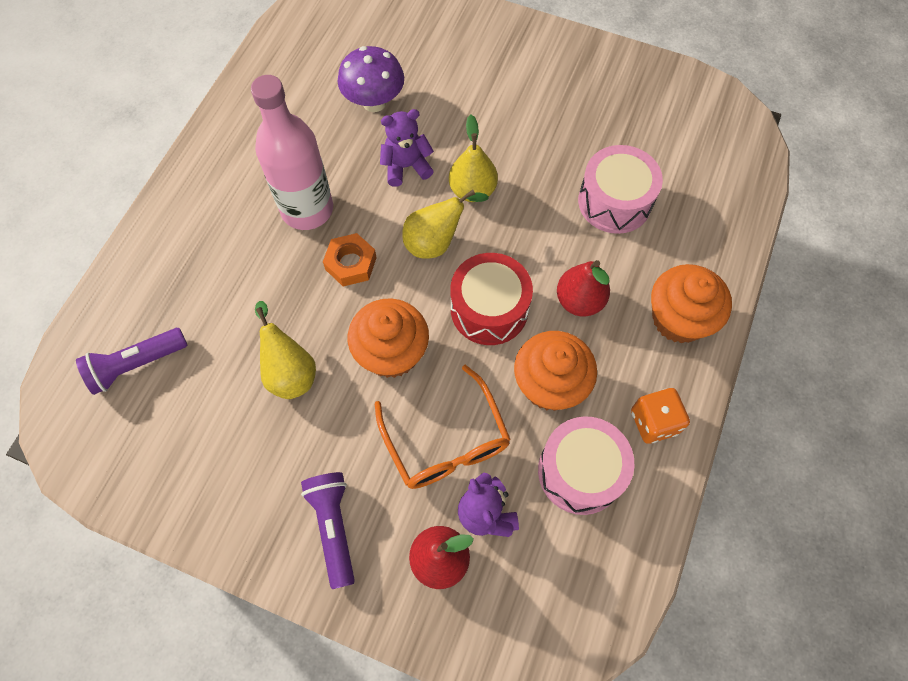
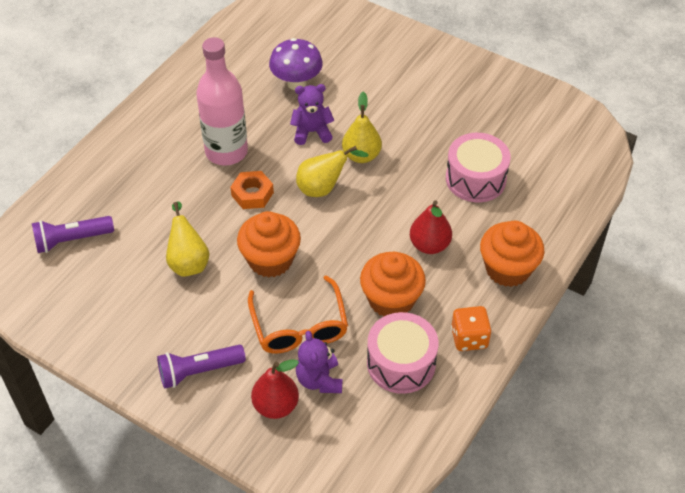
camera: 10 degrees right, 15 degrees down
purple flashlight [301,472,355,589] -> purple flashlight turned 105 degrees counterclockwise [157,345,246,389]
red drum [450,253,533,345] -> none

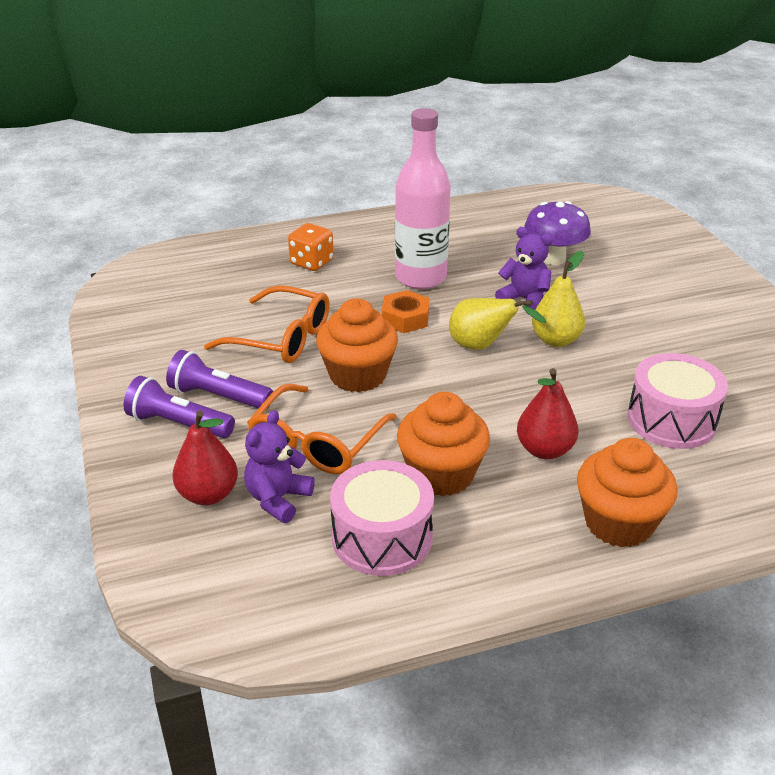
camera: 40 degrees right, 15 degrees down
purple flashlight [32,216,114,253] -> purple flashlight moved to [166,350,273,409]
yellow pear [166,202,209,277] -> orange glasses [204,285,330,363]
orange dice [451,306,492,351] -> orange dice moved to [288,223,334,271]

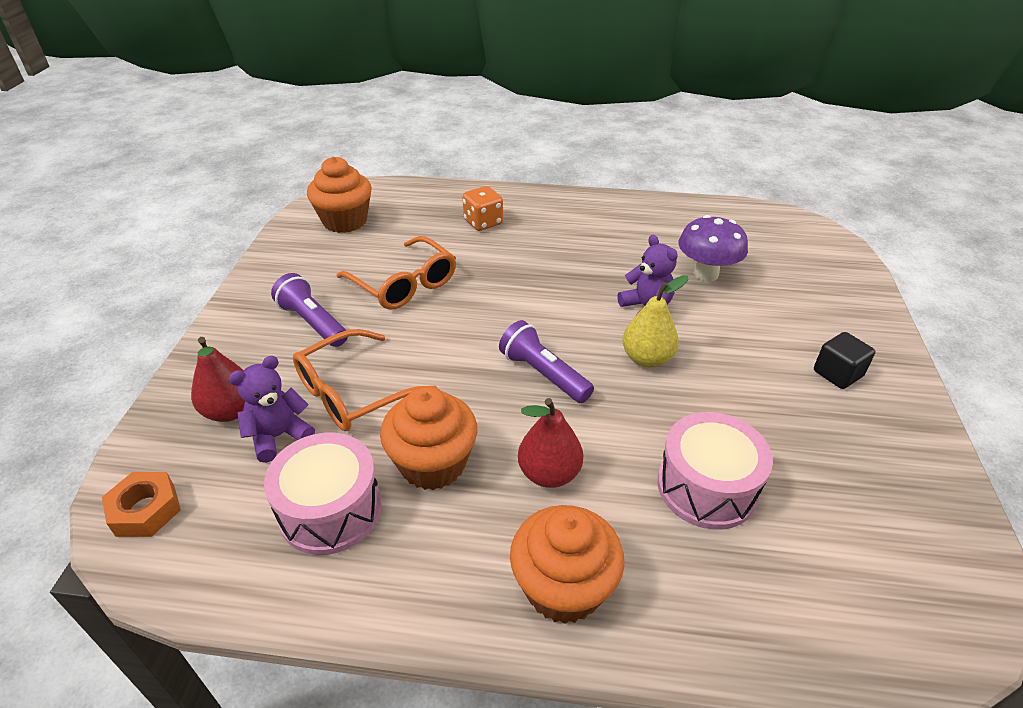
camera: 25 degrees right, 5 degrees up
purple flashlight [124,376,235,438] -> purple flashlight moved to [499,320,594,403]
orange cupcake [316,298,398,392] -> orange cupcake moved to [307,157,372,233]
orange nut [382,290,429,333] -> orange nut moved to [102,472,181,537]
pink bottle [395,108,451,289] -> none
yellow pear [449,298,546,350] -> none
none -> black cube [814,332,875,389]

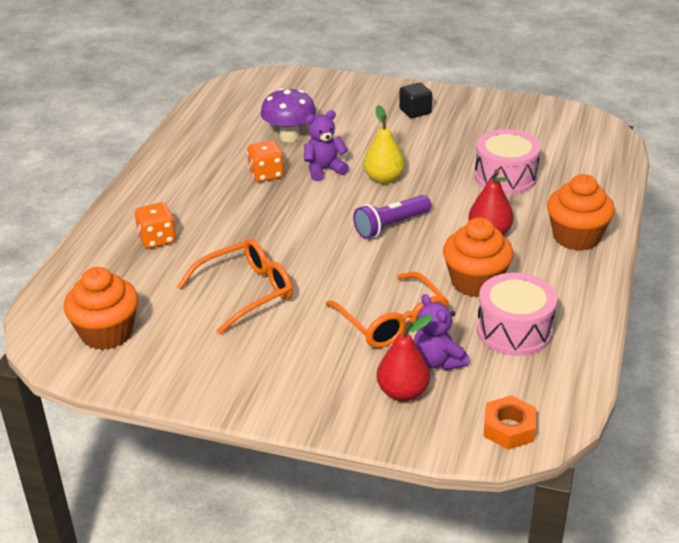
camera: 80 degrees left, 5 degrees down
purple flashlight [271,273,348,347] -> none
none -> orange dice [247,140,284,182]

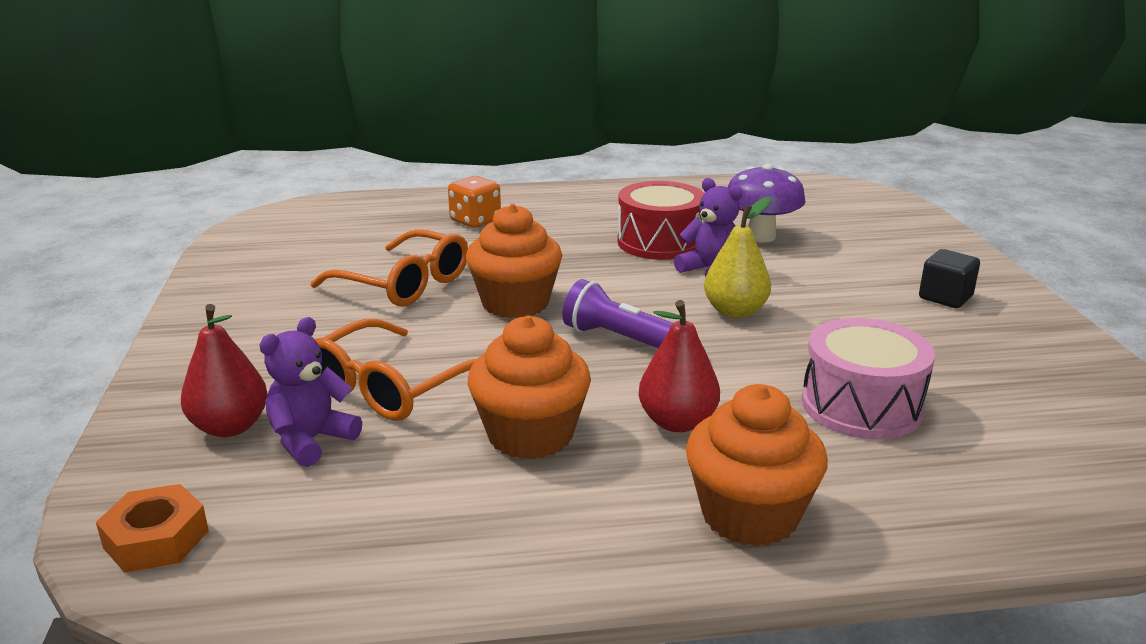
camera: 65 degrees right, 10 degrees down
orange cupcake [64,267,138,350] -> orange cupcake moved to [466,204,562,318]
orange dice [247,140,284,182] -> red drum [617,181,704,260]
pink drum [477,273,557,356] -> none

